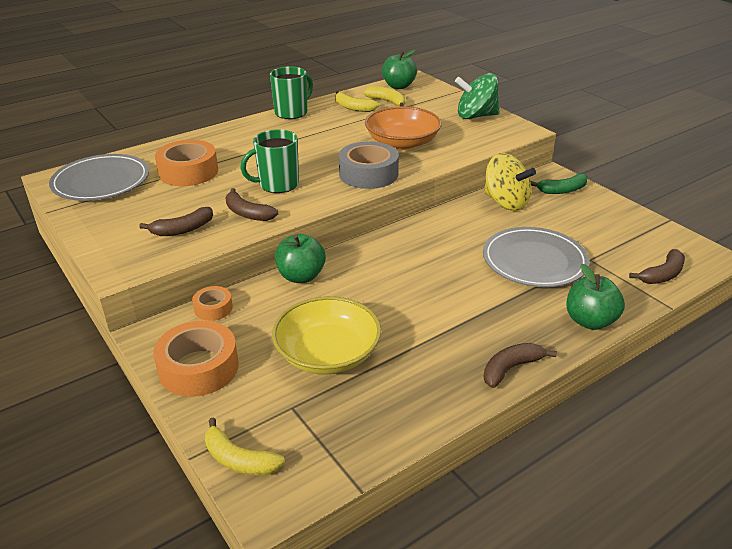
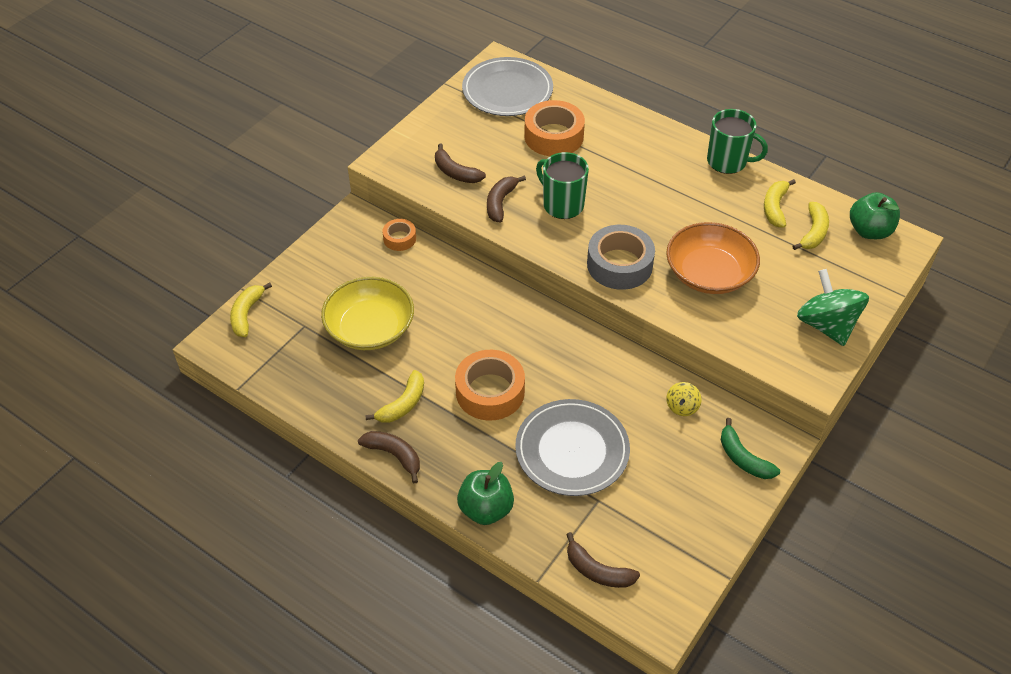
camera: 70 degrees right, 15 degrees up
orange tape [153,321,239,397] -> orange tape moved to [455,350,525,421]
green apple [275,234,326,283] -> none
yellow spinning top [484,153,536,211] -> yellow spinning top [666,382,702,416], size x0.49
none -> yellow banana [365,370,424,423]

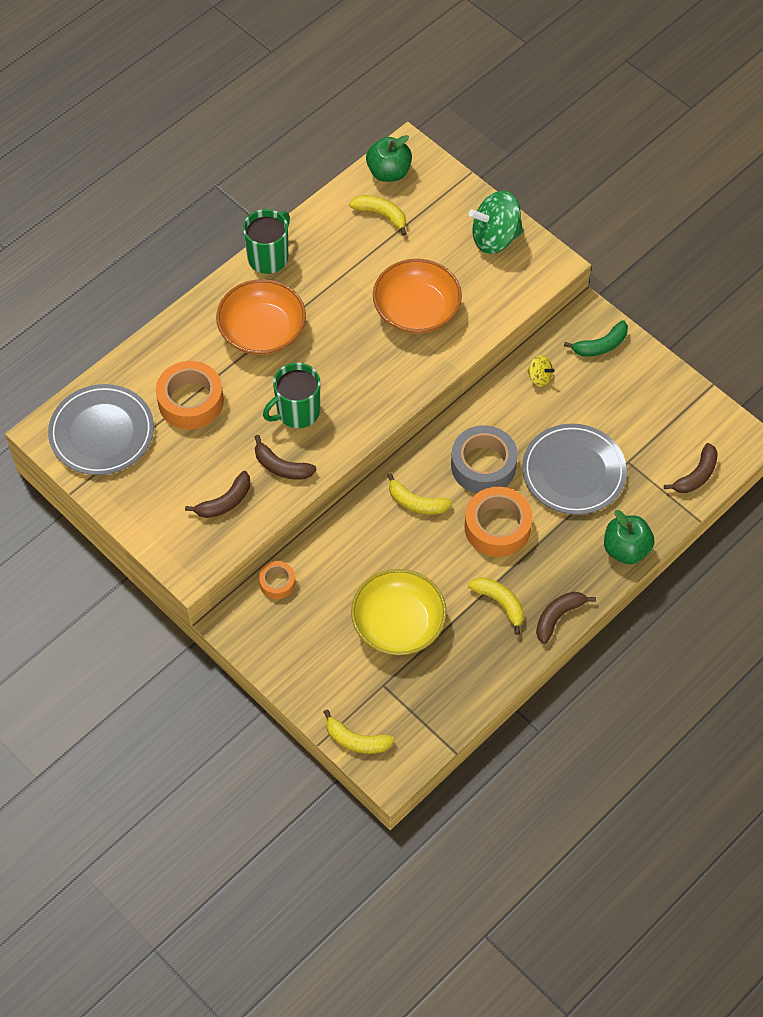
camera: 80 degrees left, 10 degrees up
grey tape [587,225,655,290] -> grey tape moved to [451,425,518,493]
yellow banana [764,179,796,228] -> yellow banana moved to [387,473,452,515]
none -> orange bowl [216,279,306,355]

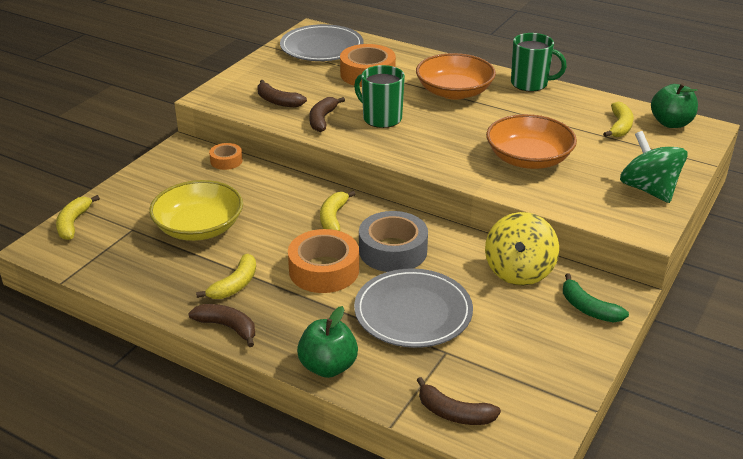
camera: 75 degrees right, 25 degrees down
yellow spinning top [528,355,555,387] -> yellow spinning top [485,212,559,285], size x2.06

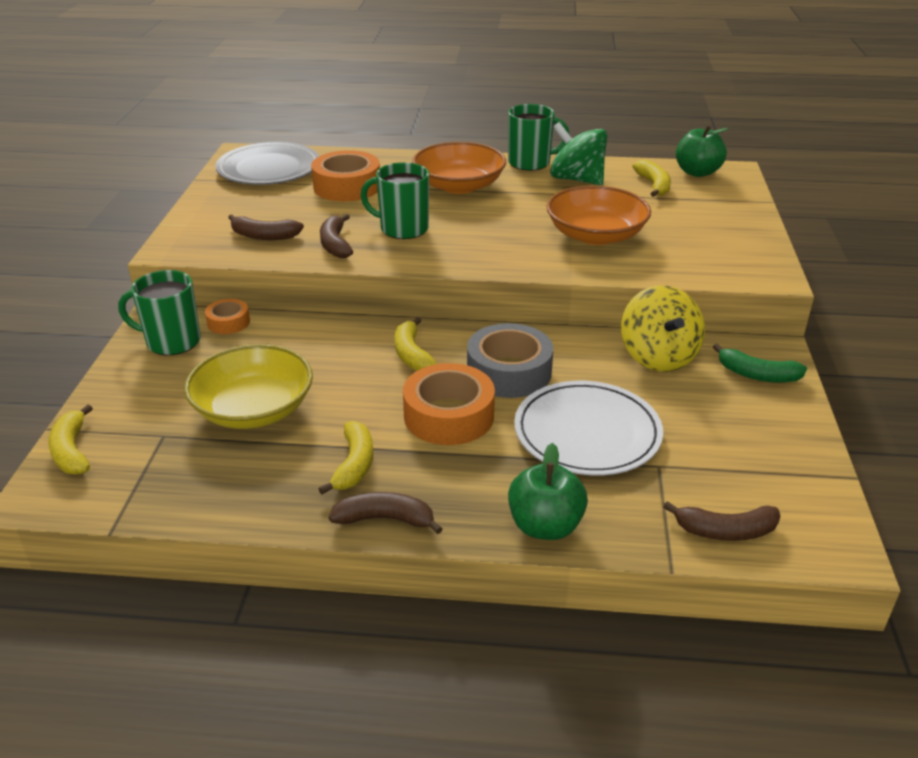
camera: 25 degrees left, 0 degrees up
grey plate [354,268,473,348] -> white plate [514,381,663,475]
green spinning top [620,131,688,203] -> green spinning top moved to [550,122,608,185]
none -> green mug [118,270,201,355]

